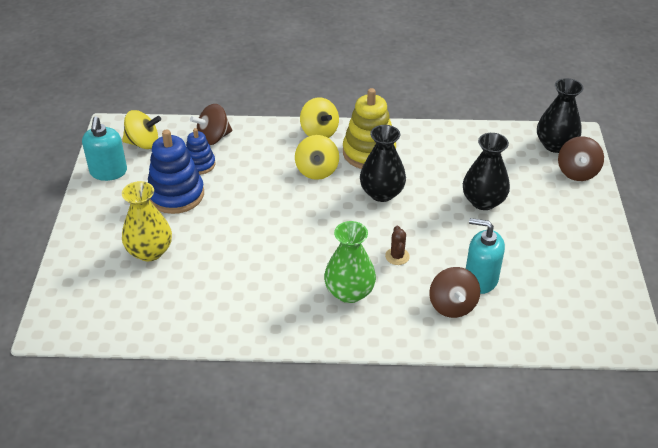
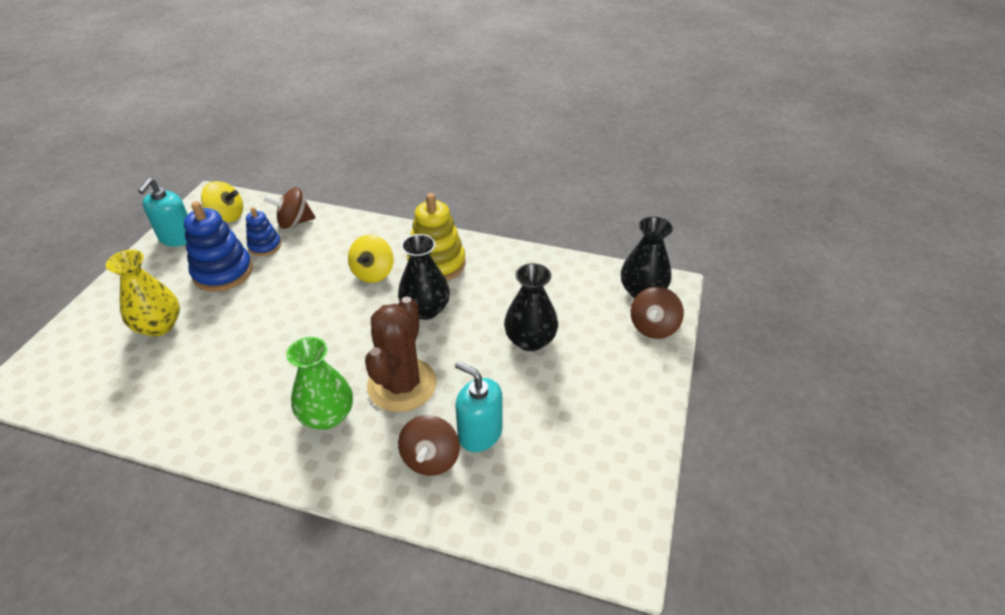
camera: 15 degrees right, 0 degrees up
yellow spinning top [300,97,339,138] -> none
brown cactus [385,226,410,265] -> brown cactus [365,296,437,412], size x2.49

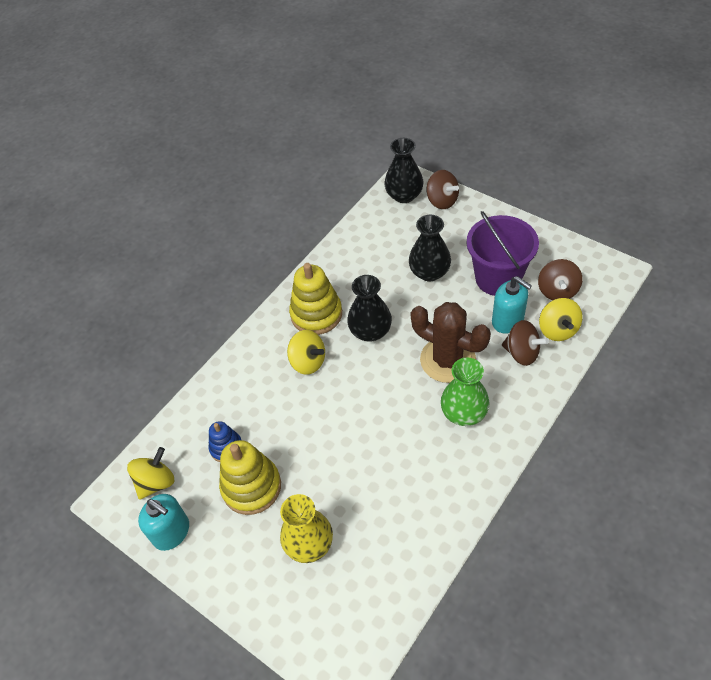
camera: 65 degrees left, 10 degrees up
blue stacking toy [184,201,253,292] -> yellow stacking toy [219,440,281,515]
brown spinning top [264,187,315,229] -> brown spinning top moved to [538,259,582,300]
turquoise soap dispenser [455,361,502,452] -> turquoise soap dispenser turned 105 degrees counterclockwise [492,276,532,333]
none -> purple bucket [467,211,539,296]
none -> yellow spinning top [539,298,582,341]

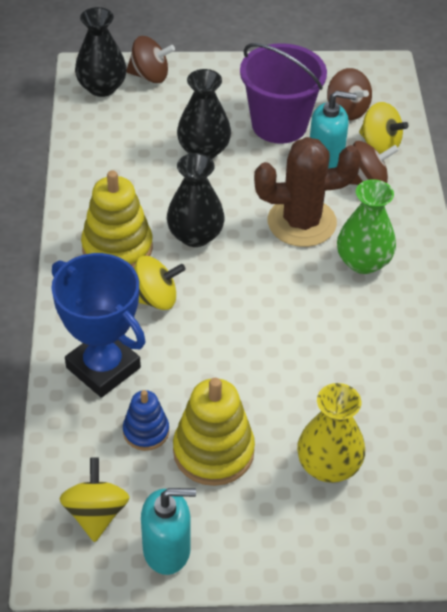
camera: 45 degrees left, 5 degrees down
none -> blue trophy [51,253,146,398]

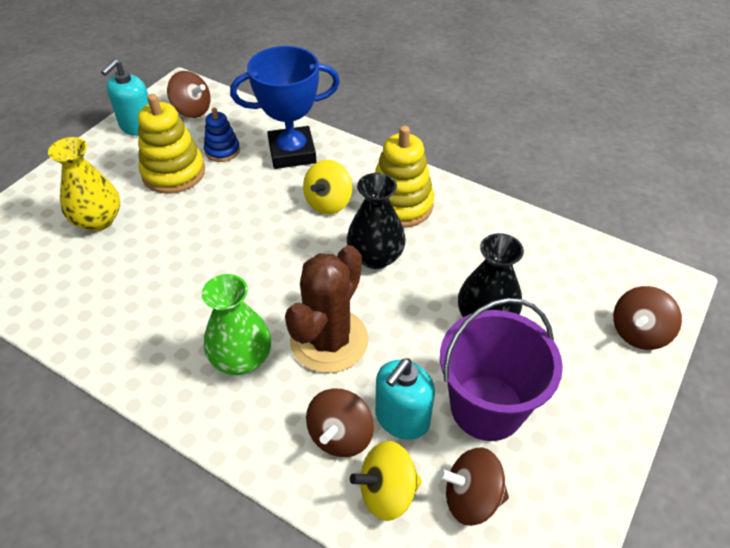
camera: 125 degrees right, 0 degrees up
yellow spinning top [60,457,130,542] -> brown spinning top [167,71,211,118]
black vase [75,7,127,97] -> none

